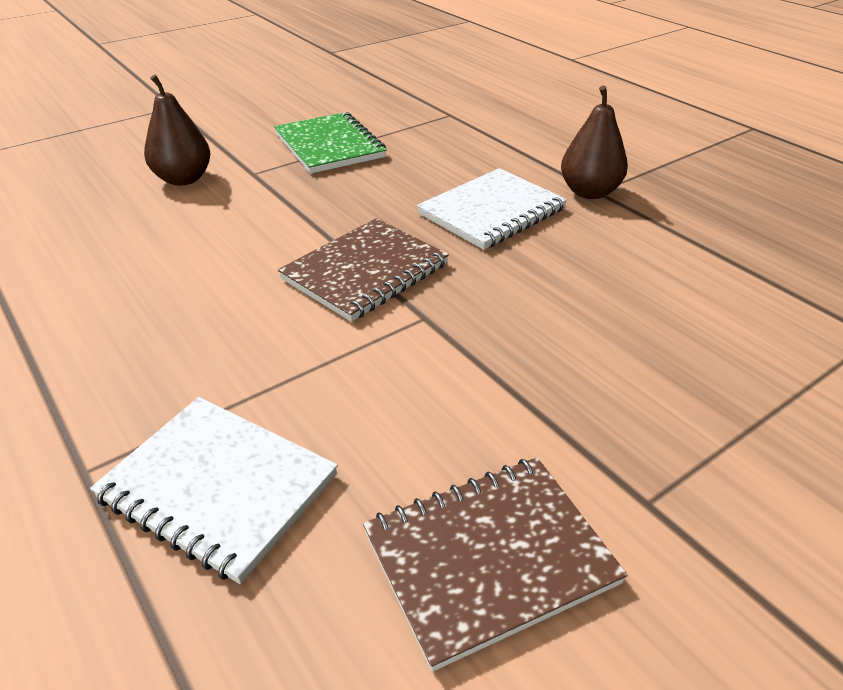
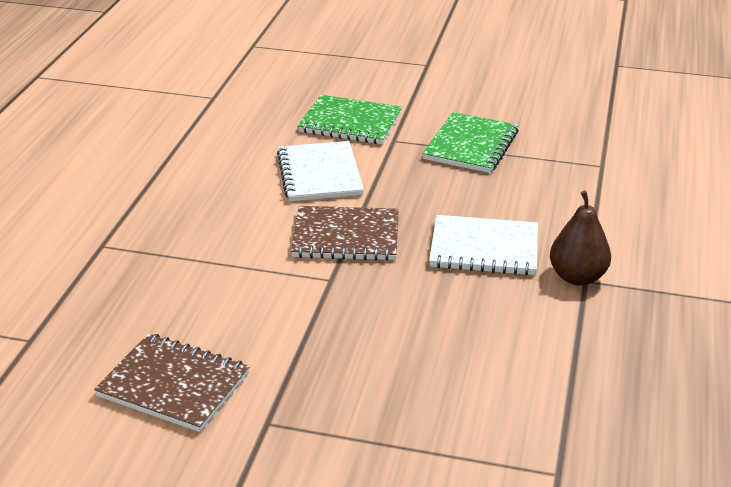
camera: 50 degrees right, 5 degrees down
white notebook [90,397,338,584] -> white notebook moved to [277,141,364,201]
brown pear [144,75,211,186] -> green notebook [298,95,402,144]

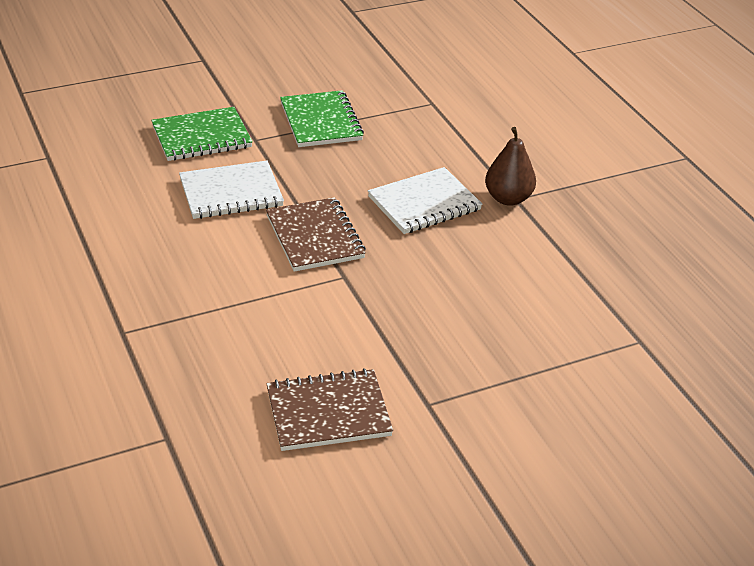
camera: 40 degrees left, 5 degrees up
white notebook [277,141,364,201] -> white notebook turned 60 degrees counterclockwise [179,161,284,219]
brown notebook [291,206,399,261] -> brown notebook turned 75 degrees counterclockwise [266,197,366,272]

